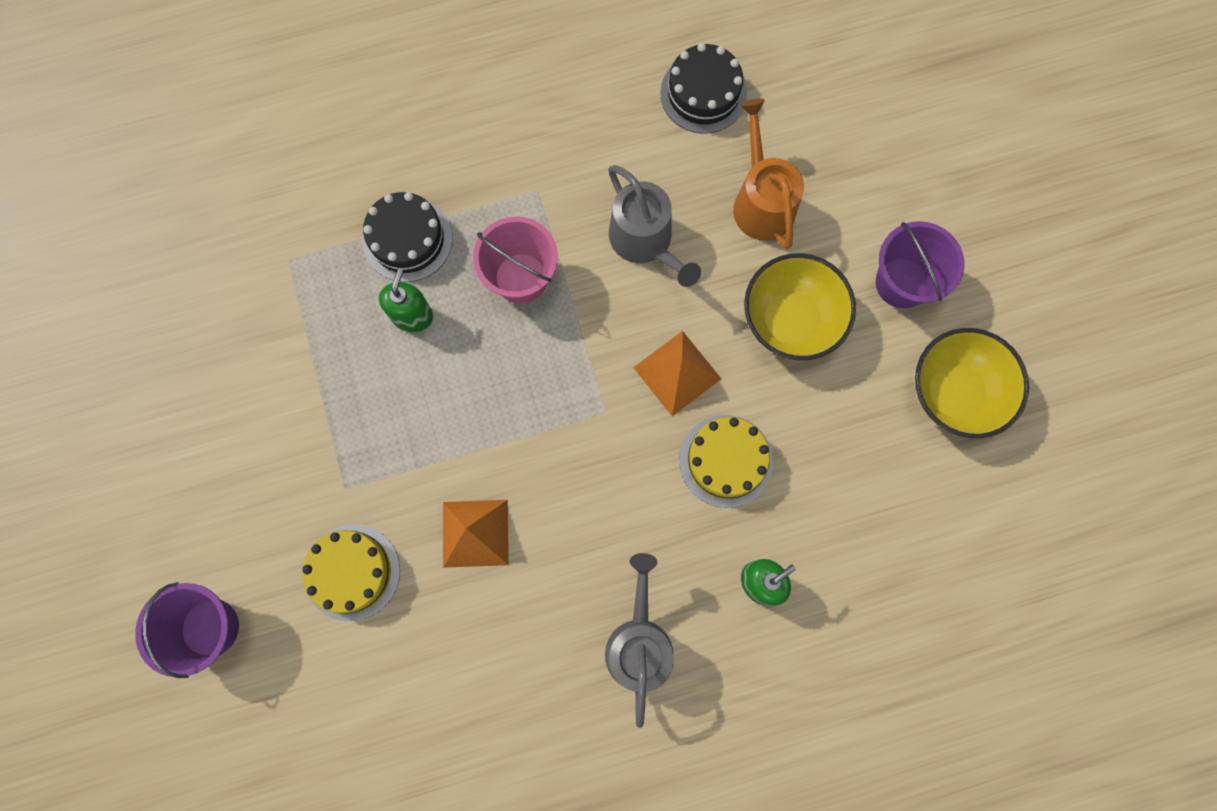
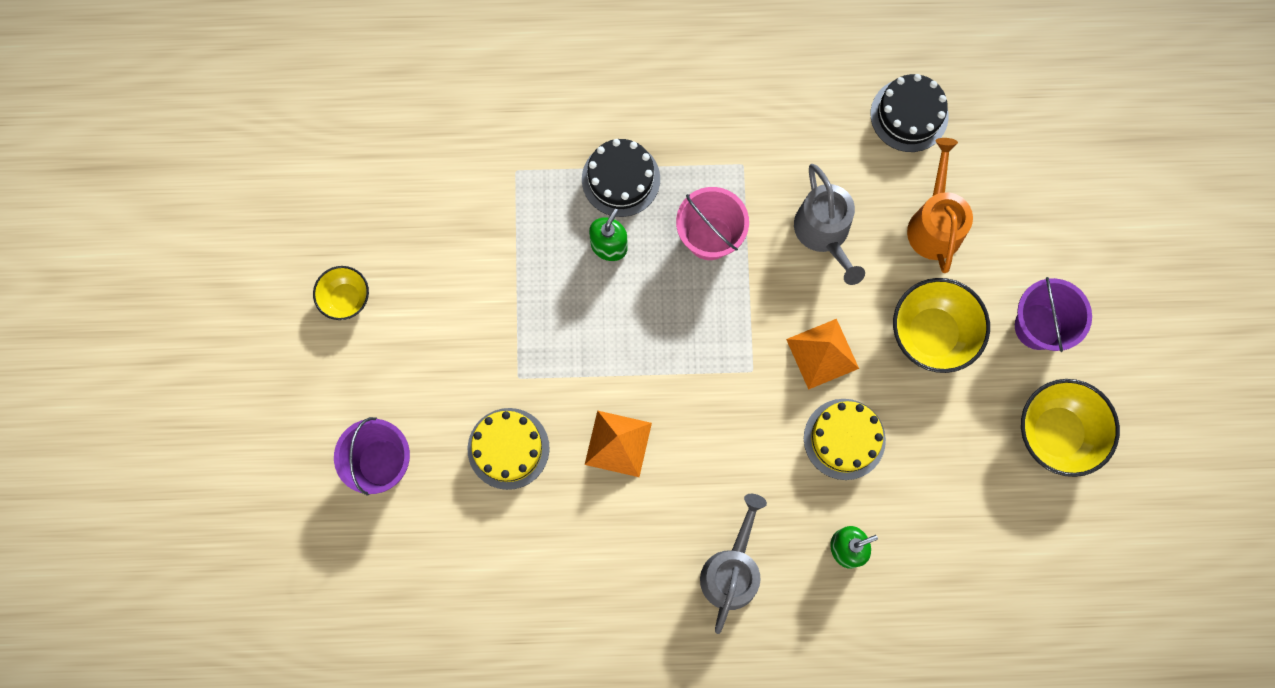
camera: 15 degrees right, 0 degrees up
none -> yellow bowl [313,266,369,320]

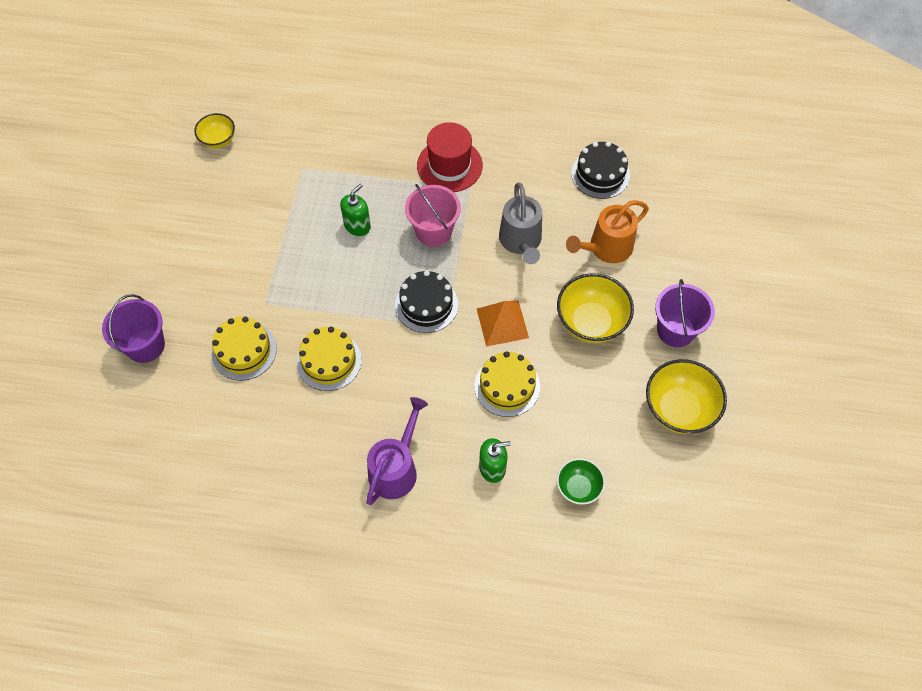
camera: 10 degrees right, 15 degrees down
yellow bowl [313,266,369,320] -> yellow bowl moved to [194,113,235,149]
black cake [582,139,660,217] -> black cake moved to [395,270,458,333]
orange pyramid [585,410,652,477] -> yellow cake [297,327,362,391]
grey watering can [700,494,767,634] -> purple watering can [366,397,428,505]
orange watering can [907,138,973,273] -> orange watering can turned 135 degrees counterclockwise [566,200,649,263]
none -> red hat [417,122,483,192]
none -> green bowl [557,458,605,505]

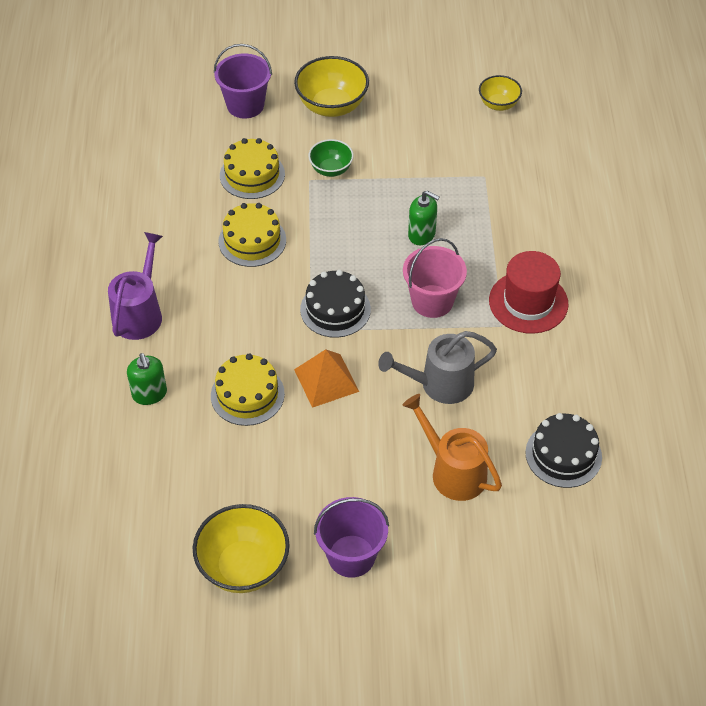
camera: 80 degrees right, 10 degrees down
purple watering can [366,397,428,505] -> purple watering can turned 90 degrees counterclockwise [108,232,163,340]
yellow bowl [557,273,634,343] -> yellow bowl moved to [294,56,369,117]
green bowl [557,458,605,505] -> green bowl moved to [308,139,354,177]

